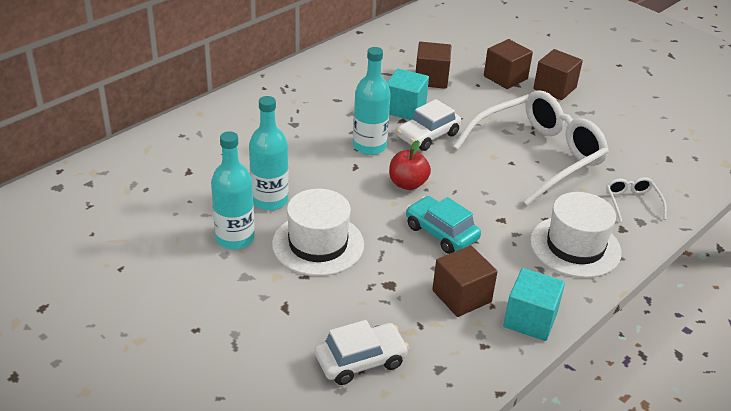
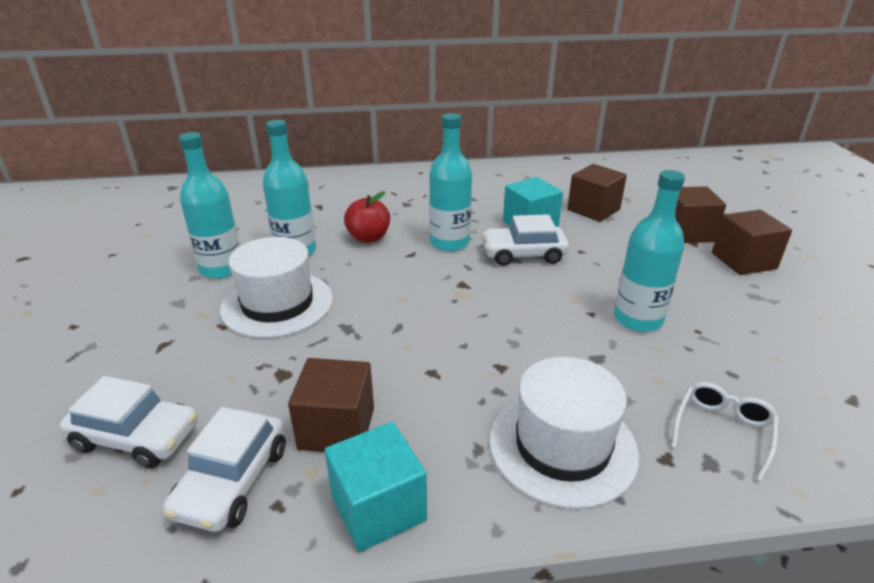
camera: 40 degrees right, 5 degrees down
red apple [389,140,431,190] -> red apple moved to [344,191,390,243]
turquoise car [406,196,481,254] -> none
white glasses [453,90,609,206] -> turquoise bottle [614,170,685,332]
none -> white car [163,407,286,532]

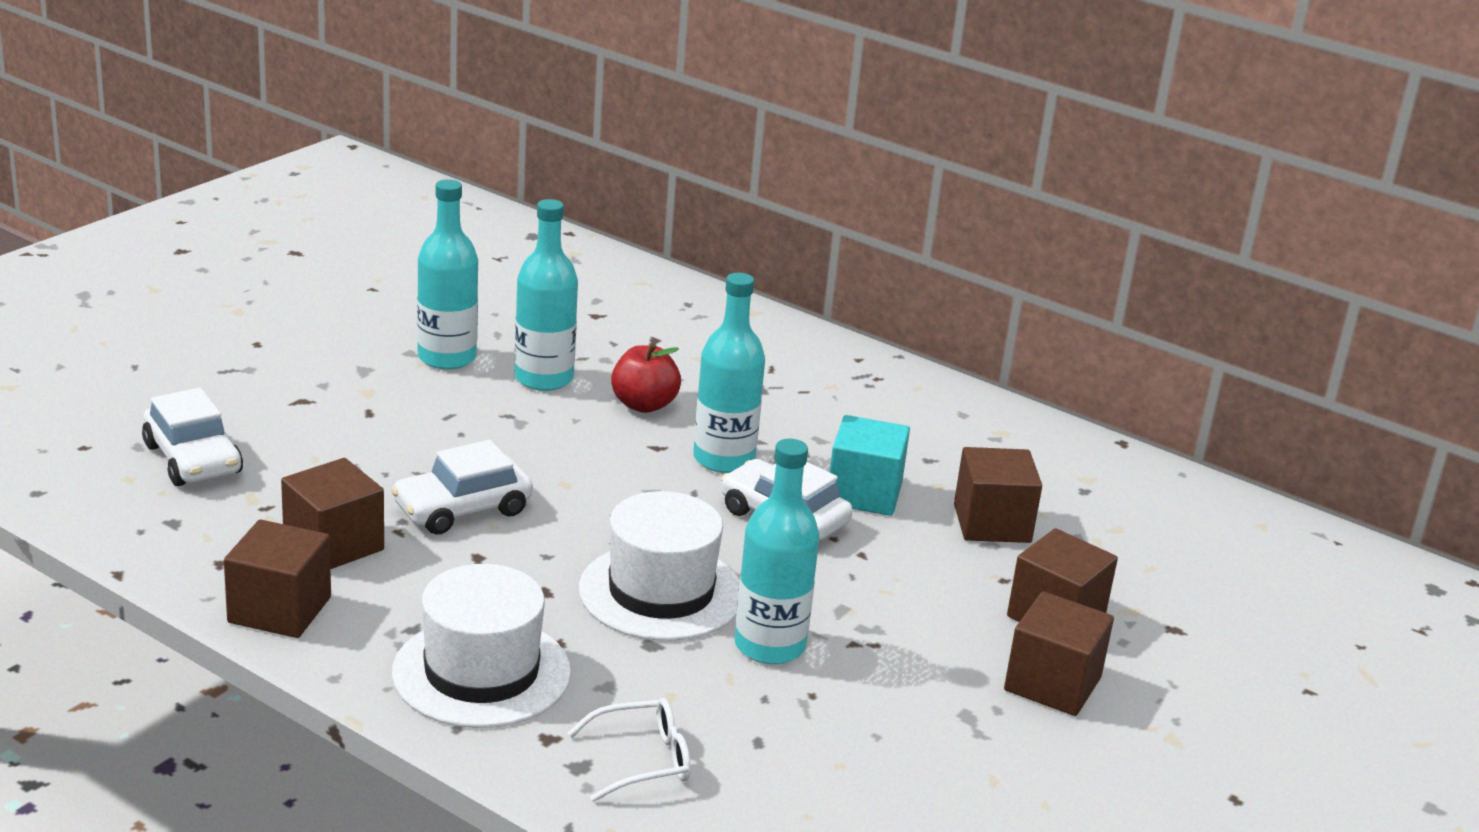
camera: 40 degrees right, 5 degrees down
white car [163,407,286,532] -> white car moved to [391,440,533,535]
white hat [220,237,333,338] -> white hat moved to [579,491,740,641]
turquoise cube [325,422,427,552] -> brown cube [224,520,331,638]

